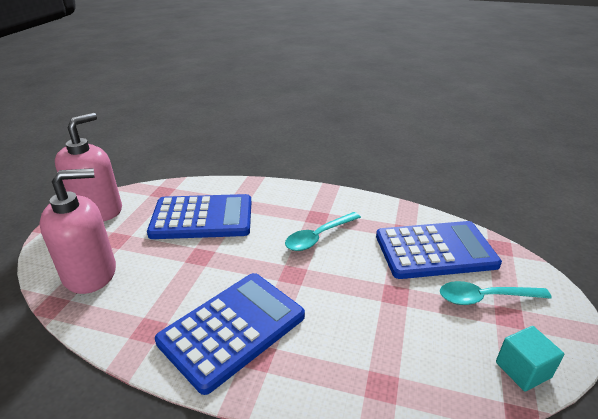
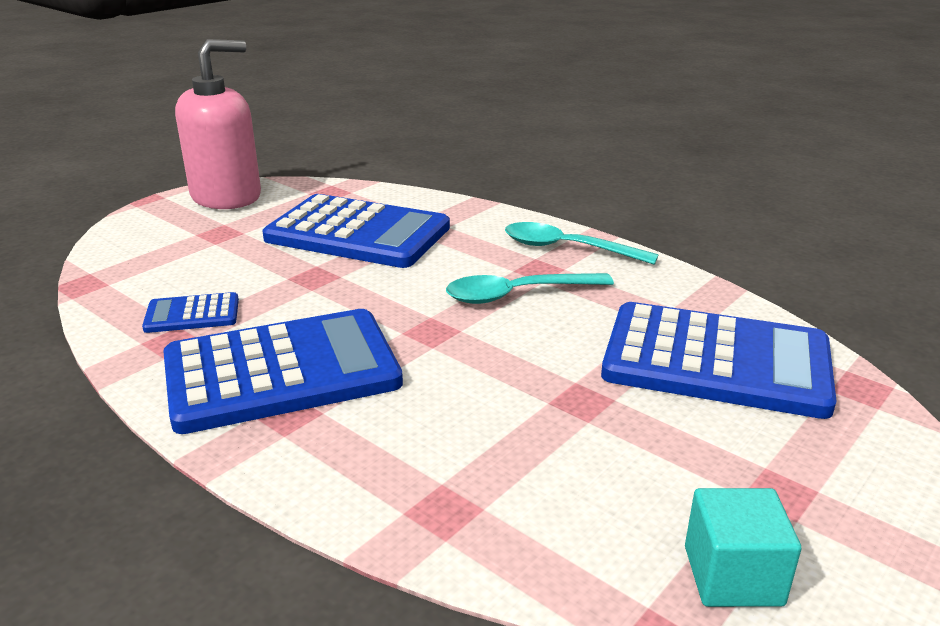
camera: 25 degrees right, 5 degrees down
pink soap dispenser [40,168,116,294] -> none
turquoise spoon [440,281,552,305] -> turquoise spoon moved to [505,222,659,265]
none -> blue calculator [142,292,239,333]

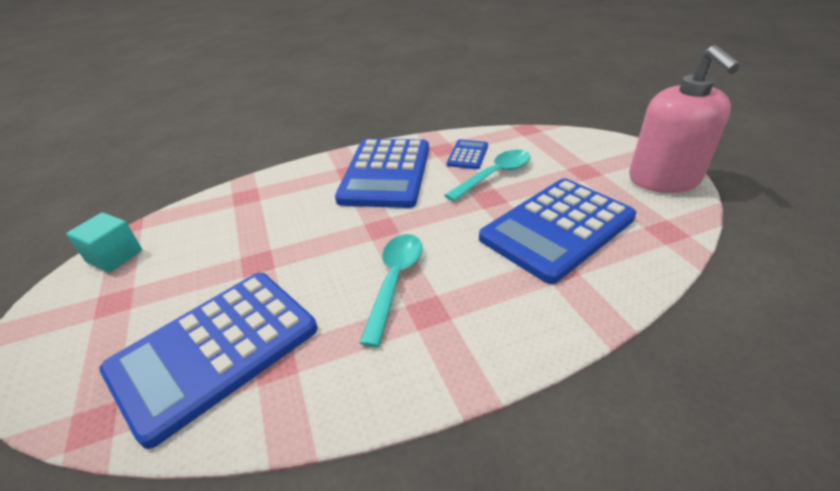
camera: 120 degrees right, 10 degrees up
turquoise spoon [505,222,659,265] -> turquoise spoon moved to [444,150,531,202]

